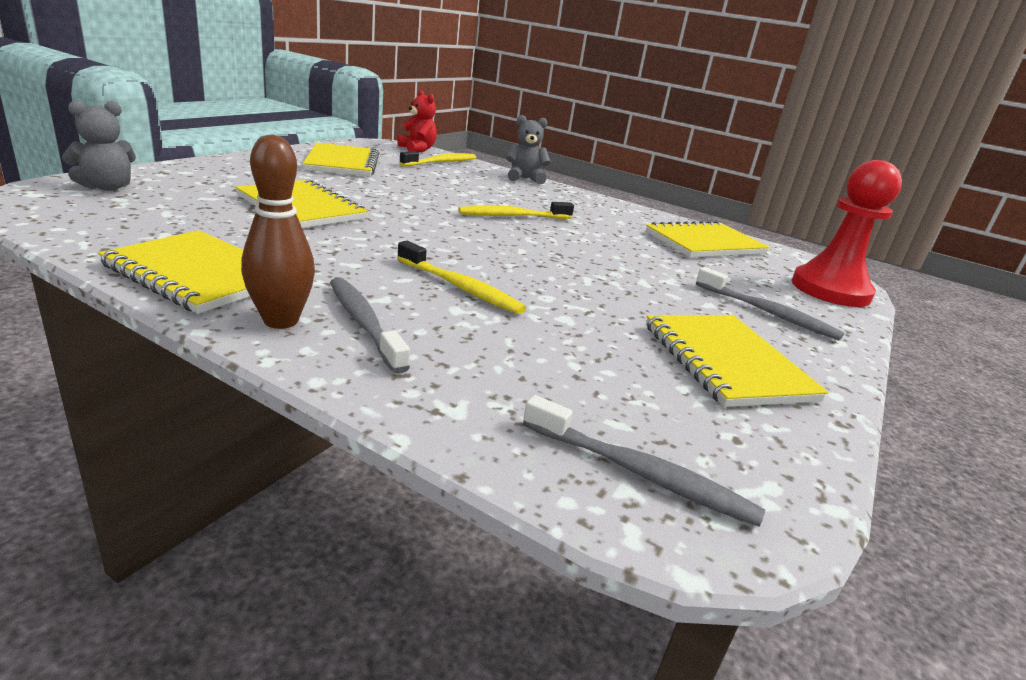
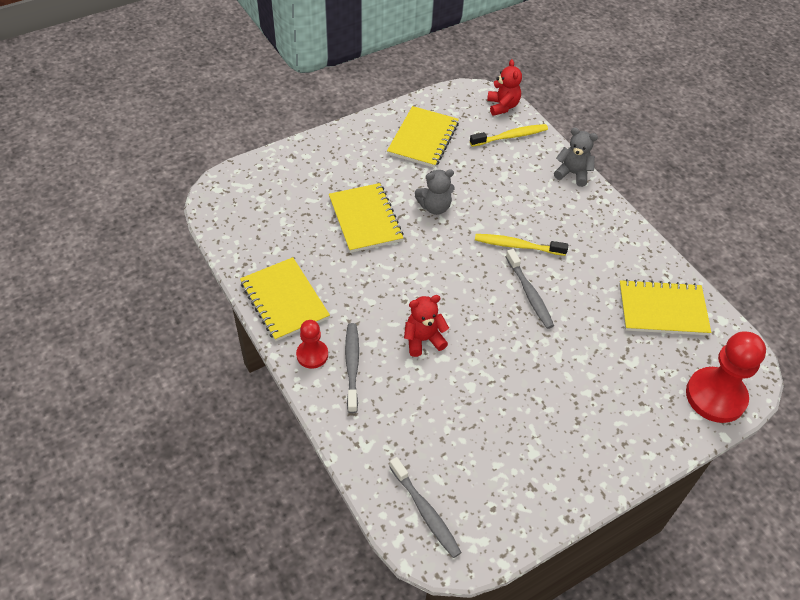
camera: 30 degrees right, 25 degrees up
grey teddy bear [62,101,136,191] -> grey teddy bear moved to [415,170,455,215]
brown bowling pin [241,134,315,329] -> red pawn [296,320,328,369]
yellow toothbrush [397,240,526,314] -> red teddy bear [404,295,449,357]
yellow notebook [646,315,828,407] -> none
grey toothbrush [696,267,844,341] -> grey toothbrush moved to [506,249,554,329]

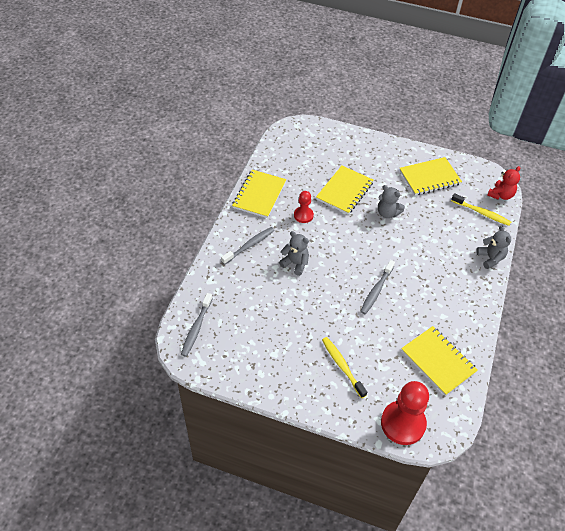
camera: 50 degrees right, 0 degrees up
red pawn [296,320,328,369] -> red pawn moved to [294,191,314,223]
red teddy bear [404,295,449,357] -> grey teddy bear [279,231,309,276]
yellow toothbrush [475,234,568,256] -> yellow toothbrush moved to [322,337,367,398]

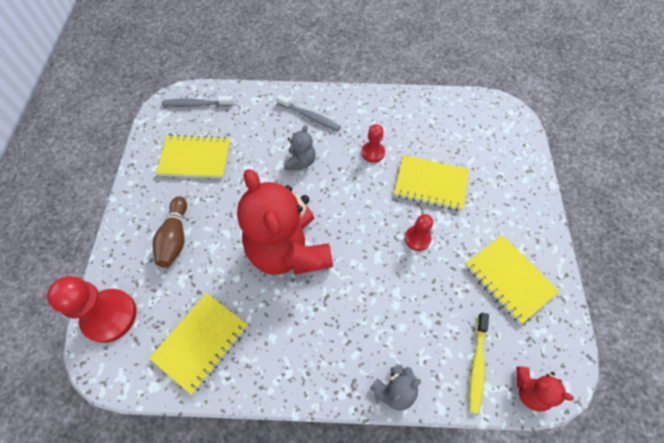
camera: 75 degrees right, 10 degrees up
yellow notebook [232,170,286,218] -> yellow notebook moved to [156,135,231,178]
yellow toothbrush [322,337,367,398] -> brown bowling pin [152,196,187,268]
grey toothbrush [360,260,395,314] -> red teddy bear [237,169,333,275]
grey teddy bear [378,185,405,218] -> red pawn [405,214,433,251]

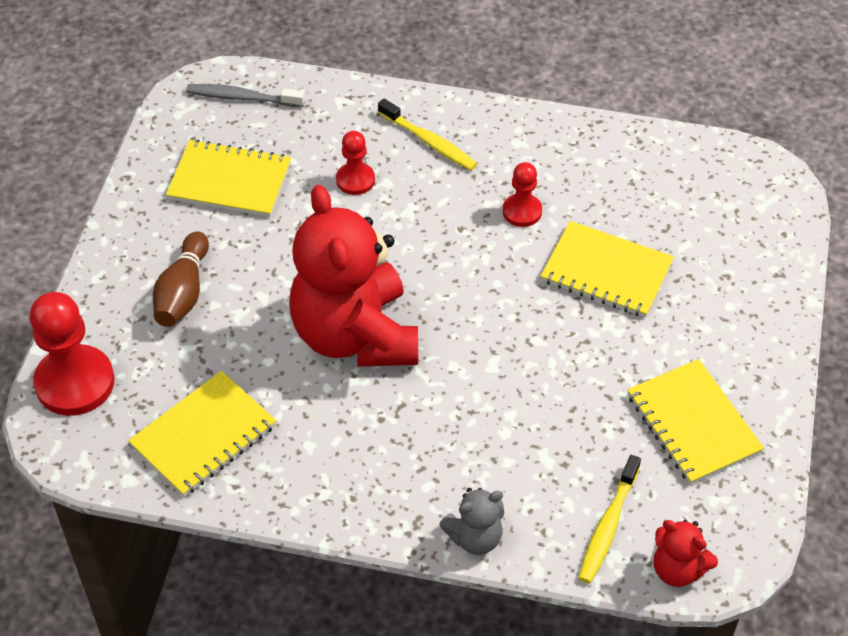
camera: 10 degrees right, 10 degrees down
grey toothbrush [277,94,341,131] -> yellow toothbrush [378,98,477,170]
grey teddy bear [284,125,316,170] -> none
red pawn [405,214,433,251] -> red pawn moved to [336,131,375,195]

